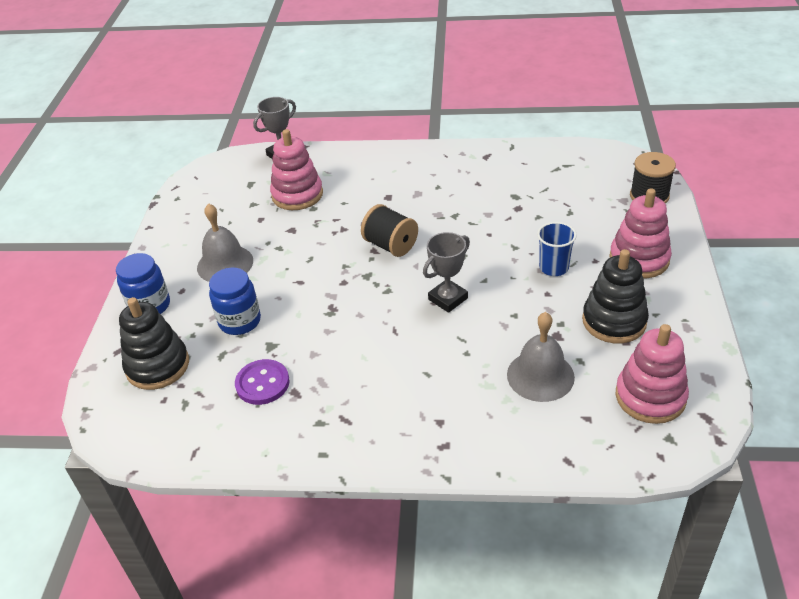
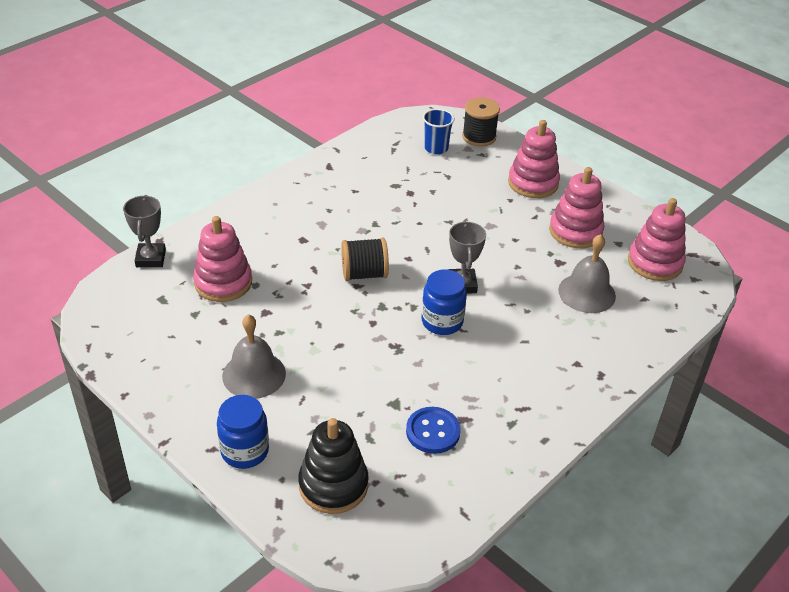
camera: 55 degrees left, 0 degrees up
blue jar [209,268,261,335] -> blue jar moved to [422,269,467,335]
purple button [235,359,290,405] -> blue button [406,407,461,454]
blue cup [537,222,577,276] -> blue cup moved to [423,109,454,154]
black stacking toy [582,249,649,343] -> pink stacking toy [549,167,604,248]

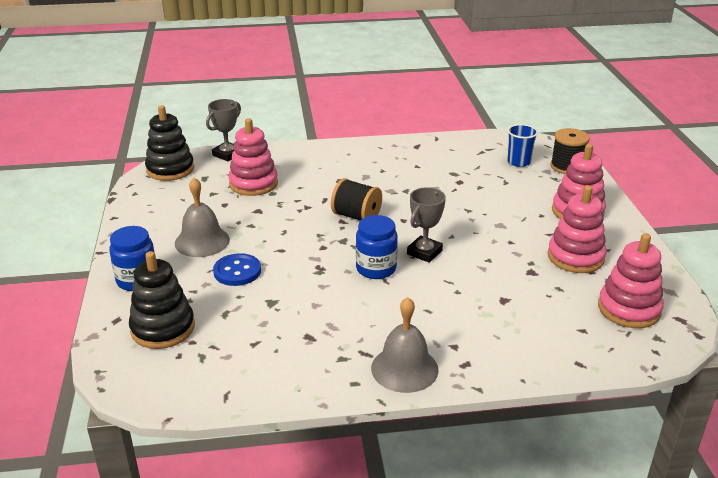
camera: 40 degrees right, 10 degrees down
blue button [406,407,461,454] -> blue button moved to [213,253,261,286]
grey bell [558,234,616,313] -> grey bell moved to [371,297,439,393]
none -> black stacking toy [145,105,194,181]

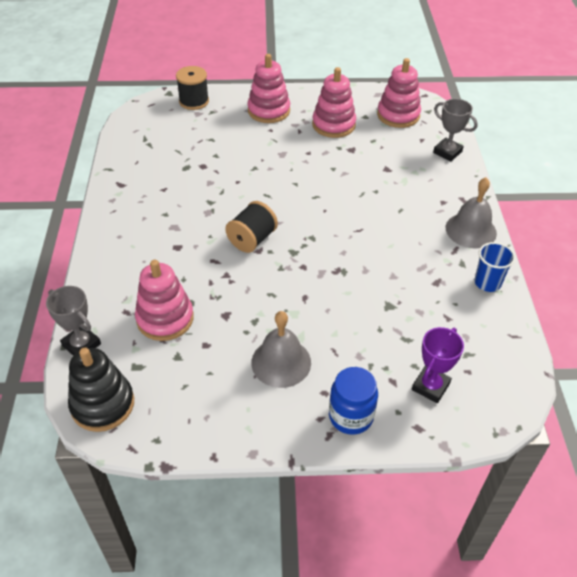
camera: 85 degrees left, 15 degrees up
black stacking toy [129,251,195,349] -> purple trophy [412,327,464,403]
blue button [213,253,261,286] -> none
blue jar [356,215,398,279] -> none
grey trophy [407,187,446,263] -> grey trophy moved to [433,99,478,161]
blue cup [507,124,538,167] -> blue cup moved to [475,242,515,292]

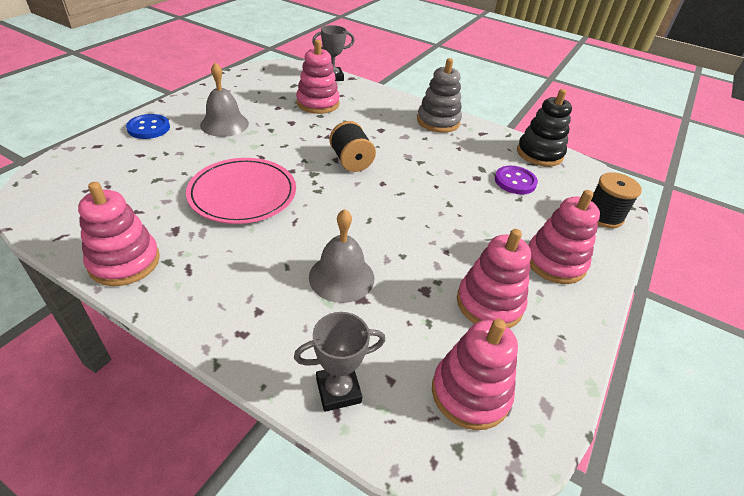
camera: 120 degrees right, 5 degrees down
black stacking toy [68,347,134,432] -> black stacking toy moved to [517,89,572,167]
blue jar [329,367,378,435] -> blue button [126,114,170,139]
purple trophy [412,327,464,403] -> none
grey bell [446,177,497,249] -> grey bell moved to [309,209,374,303]
blue cup [475,242,515,292] -> pink stacking toy [78,182,160,286]
none -> pink plate [186,158,296,224]
none -> grey stacking toy [417,58,462,133]
none -> purple button [495,166,538,195]

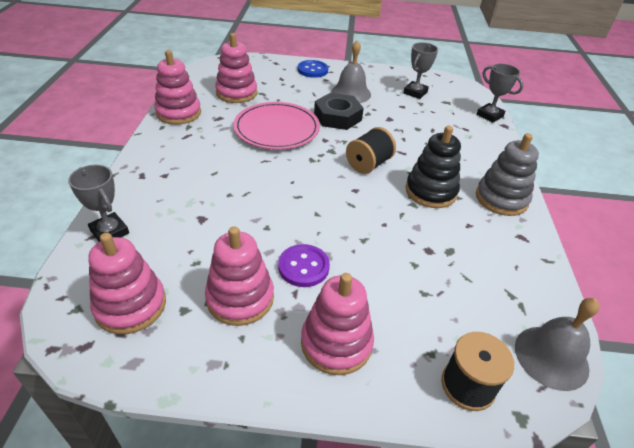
camera: 65 degrees right, 0 degrees up
pink stacking toy [296,40,340,114] -> pink stacking toy moved to [215,33,257,103]
grey bell [309,209,374,303] -> grey bell moved to [515,298,600,391]
purple button [495,166,538,195] -> purple button moved to [278,244,330,287]
black stacking toy [517,89,572,167] -> black stacking toy moved to [406,126,461,208]
none -> black nut [314,93,364,130]
none -> grey trophy [403,42,438,99]

